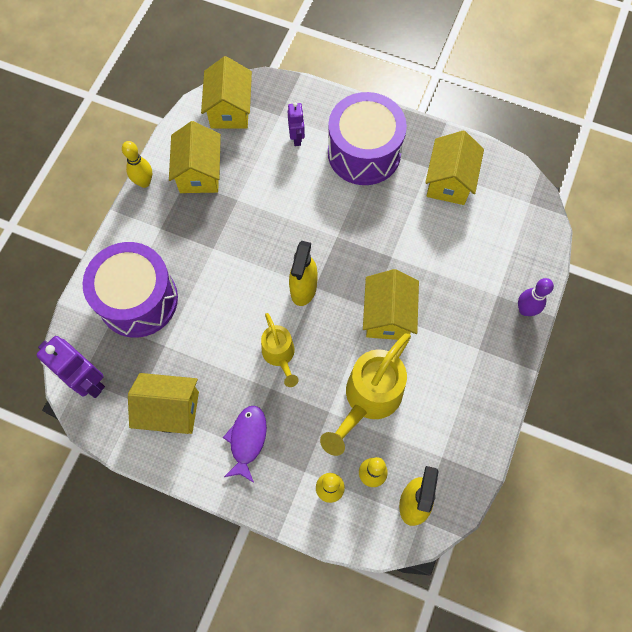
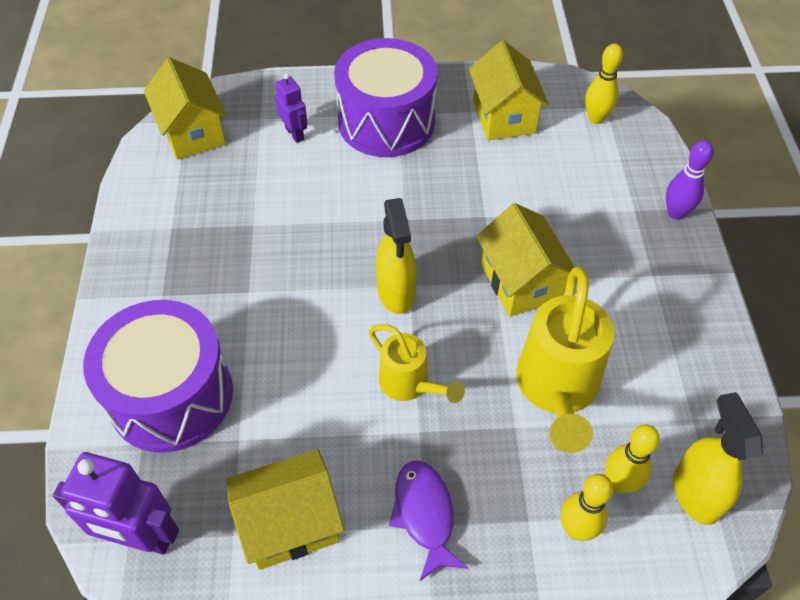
camera: 25 degrees left, 15 degrees down
yellow bowling pin [122,141,152,188] -> yellow bowling pin moved to [585,44,623,124]
yellow house [169,121,221,193] -> none

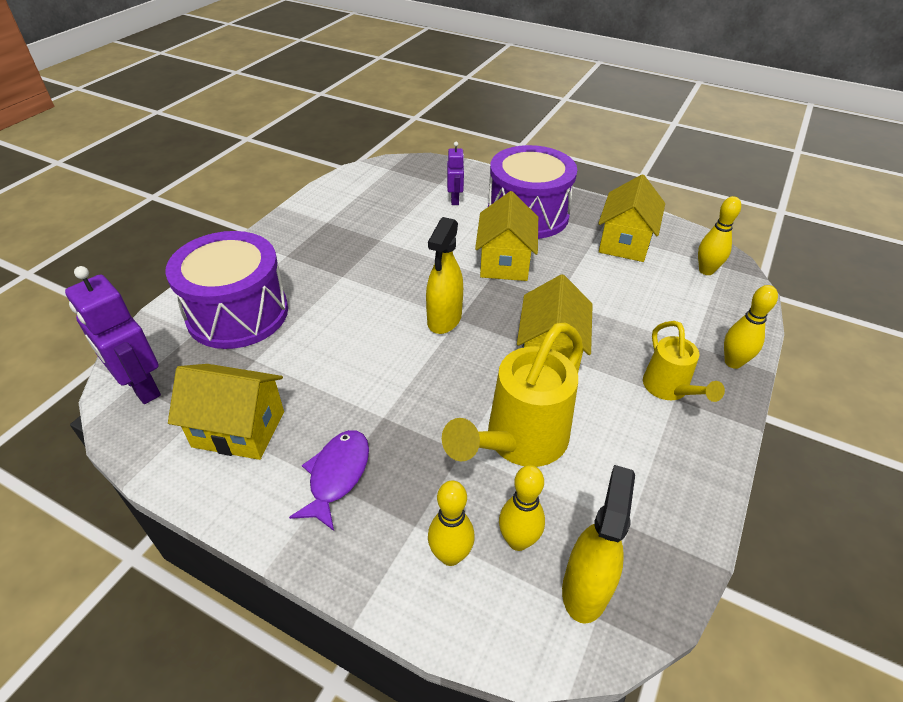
camera: 30 degrees right, 10 degrees down
yellow house [144,57,227,160] -> yellow house moved to [475,191,538,281]
yellow watering can [369,324,465,403] -> yellow watering can moved to [643,321,725,402]
purple bowling pin [666,140,714,220] -> yellow bowling pin [724,285,778,369]

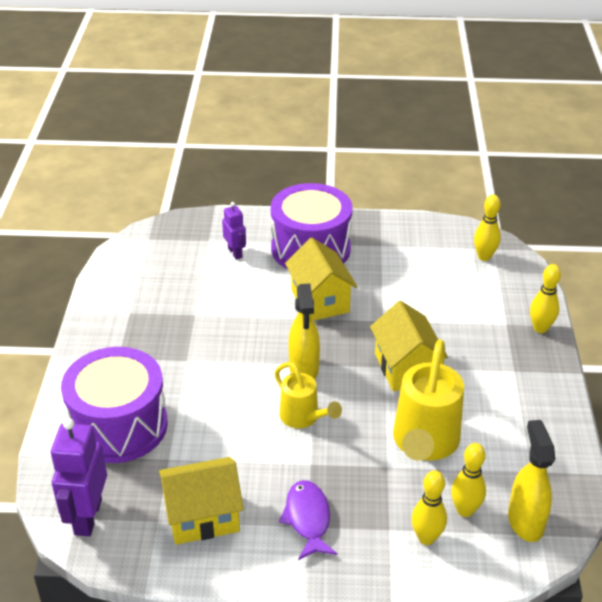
camera: 25 degrees left, 5 degrees down
purple robot [65,266,161,404] -> purple robot turned 75 degrees clockwise [51,418,107,536]
yellow house [598,175,665,262] -> none
yellow watering can [643,321,725,402] -> yellow watering can moved to [275,362,342,428]

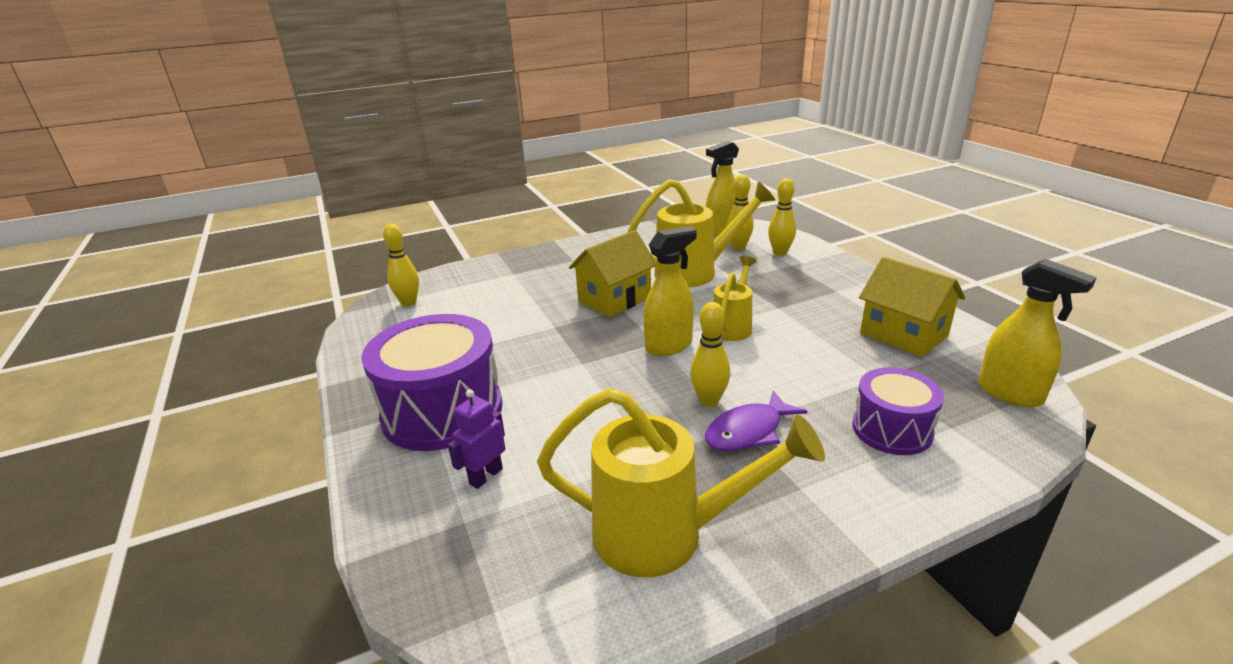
camera: 115 degrees left, 10 degrees down
purple robot [51,418,107,536] -> yellow spray bottle [978,259,1097,407]
purple drum [61,347,168,463] -> purple drum [852,367,944,455], size x0.58
purple fish [279,480,337,560] -> purple fish moved to [705,390,808,451]
yellow house [285,238,357,320] -> none
yellow bowling pin [530,264,561,333] -> yellow bowling pin moved to [690,302,730,407]
none -> yellow watering can [537,388,825,577]

